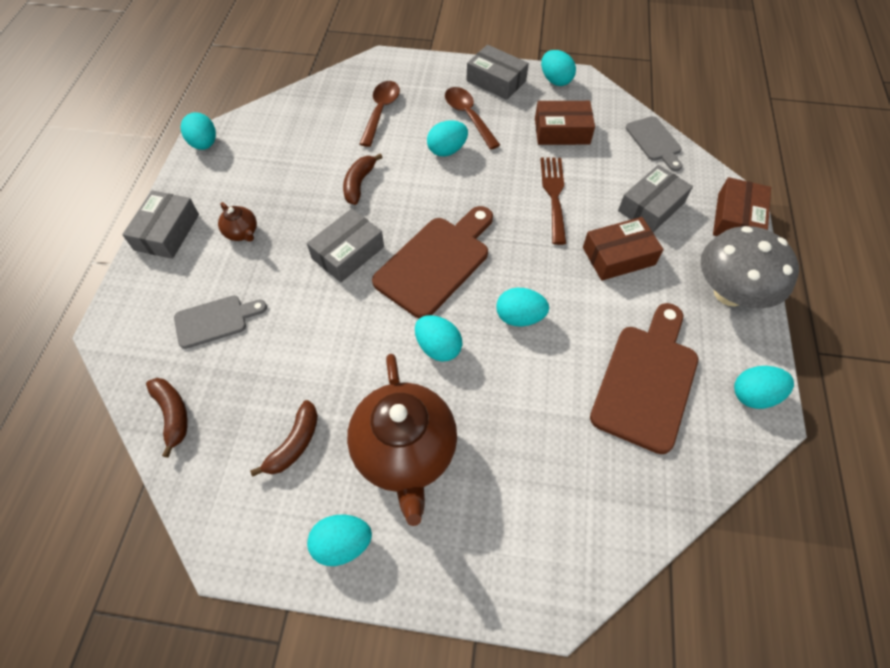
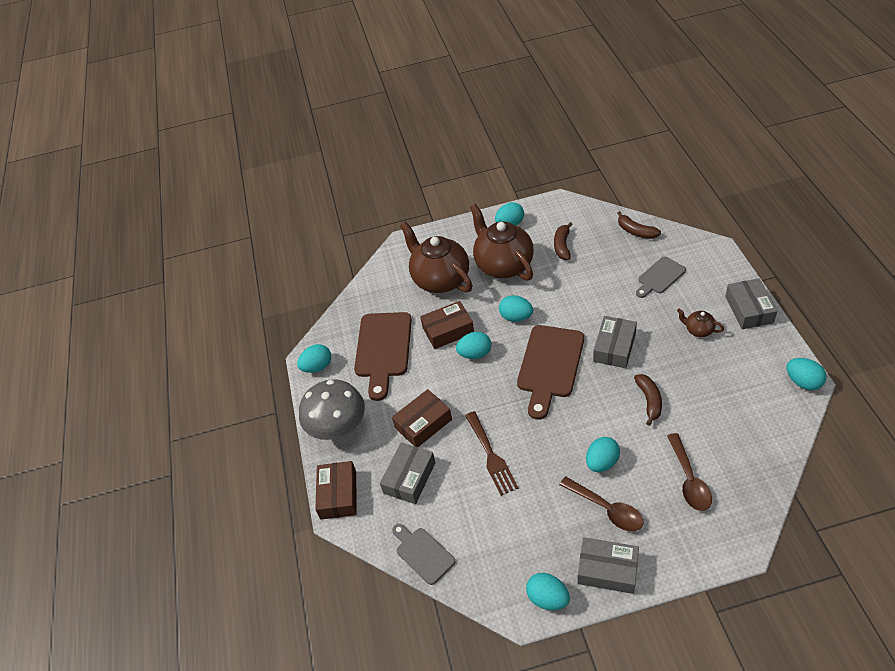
camera: 165 degrees right, 10 degrees down
brown box [535,101,595,145] -> brown box moved to [420,301,474,349]
none -> brown teapot [400,222,473,293]

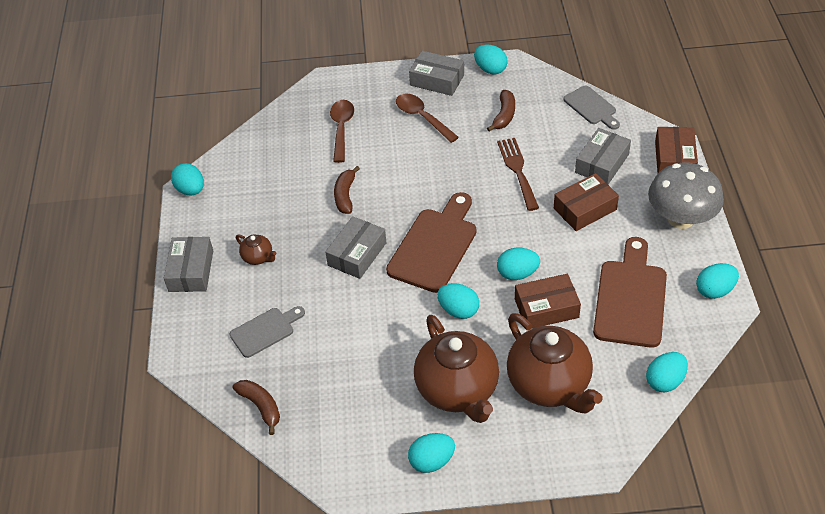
camera: 175 degrees left, 0 degrees up
brown banana [554,222,573,260] -> brown banana moved to [487,90,515,131]
turquoise egg [586,437,620,472] -> turquoise egg moved to [646,352,688,392]

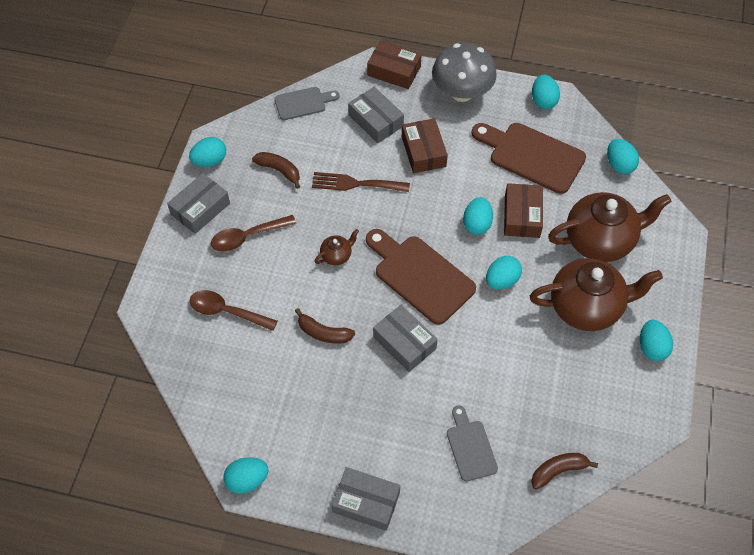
camera: 75 degrees left, 10 degrees up
brown teapot [236,234,276,265] -> brown teapot moved to [314,229,359,265]

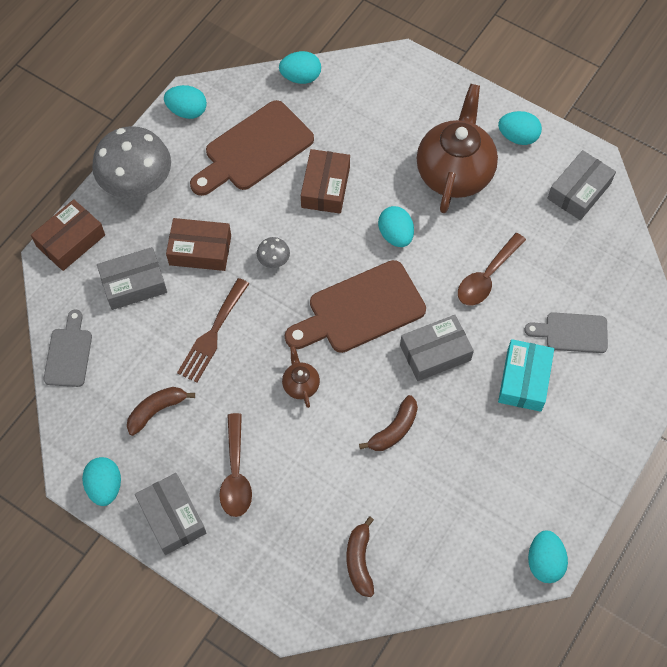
camera: 70 degrees left, 5 degrees up
brown spoon [190,290,277,331] -> brown spoon moved to [458,233,526,306]
grey box [332,467,400,531] -> grey box moved to [547,150,616,220]
turquoise egg [463,197,493,235] -> none
brown box [504,183,543,238] -> brown box turned 75 degrees clockwise [301,149,350,214]
brown banana [531,453,598,489] -> brown banana moved to [347,517,374,597]
brown teapot [548,192,672,262] -> none
none -> grey mushroom [257,237,290,268]
none -> turquoise box [498,339,554,412]

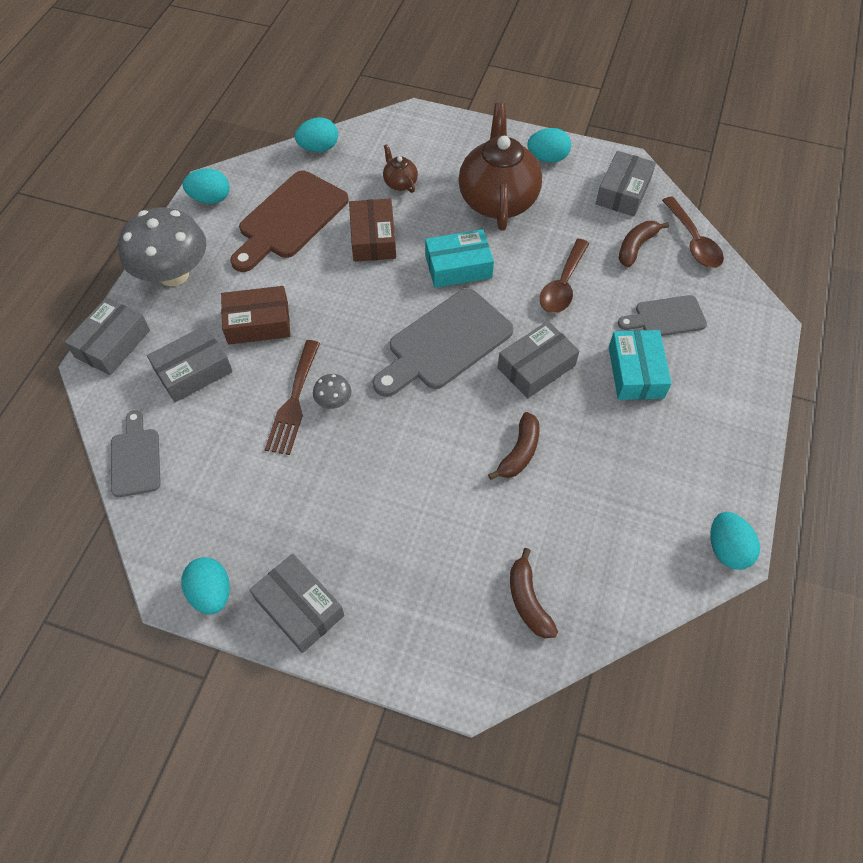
camera: 15 degrees left, 5 degrees down
brown box [31,199,105,271] -> grey box [65,297,150,375]
brown banana [127,387,195,436] -> brown banana moved to [619,221,669,267]
brown spoon [219,413,252,517] -> brown spoon moved to [662,197,724,268]
grey mushroom [257,237,290,268] -> grey mushroom moved to [313,374,351,409]
brown teapot [282,346,320,408] -> brown teapot moved to [383,144,418,193]
brown cutting board [285,260,426,353] -> grey cutting board [373,288,514,397]
turquoise egg [378,206,414,247] -> turquoise box [425,229,494,288]

